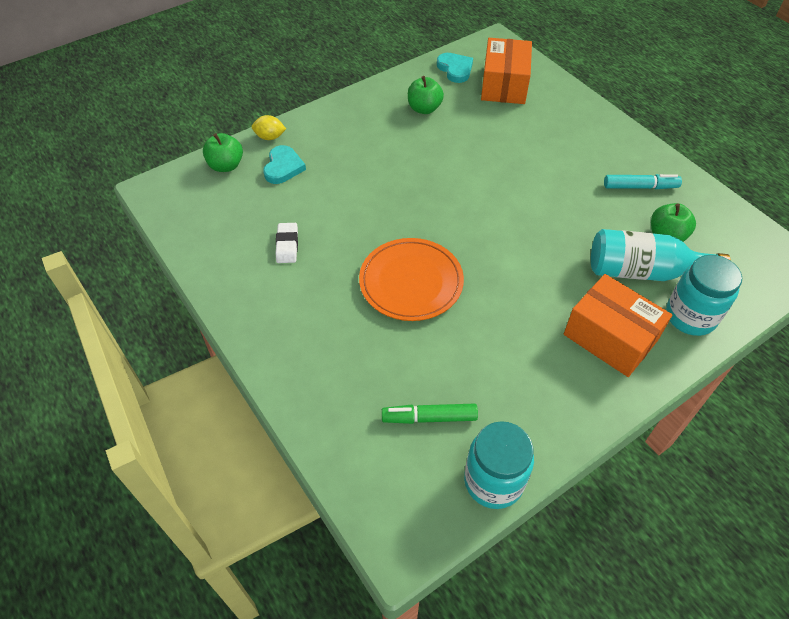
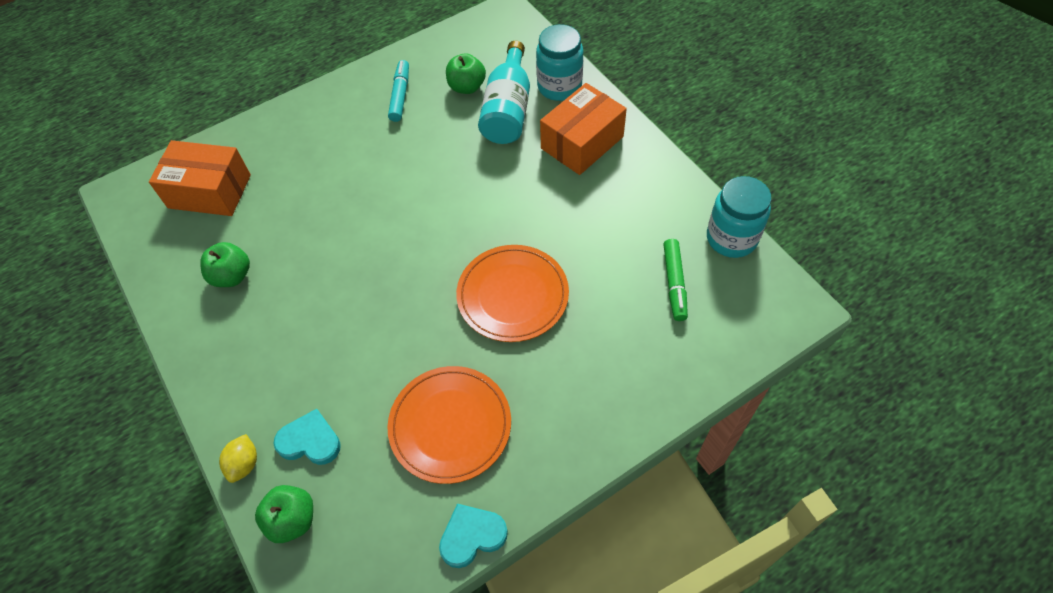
camera: 85 degrees left, 5 degrees up
white eraser [276,223,298,263] -> orange plate [388,366,511,484]
turquoise heart [437,53,473,83] -> turquoise heart moved to [439,504,508,568]

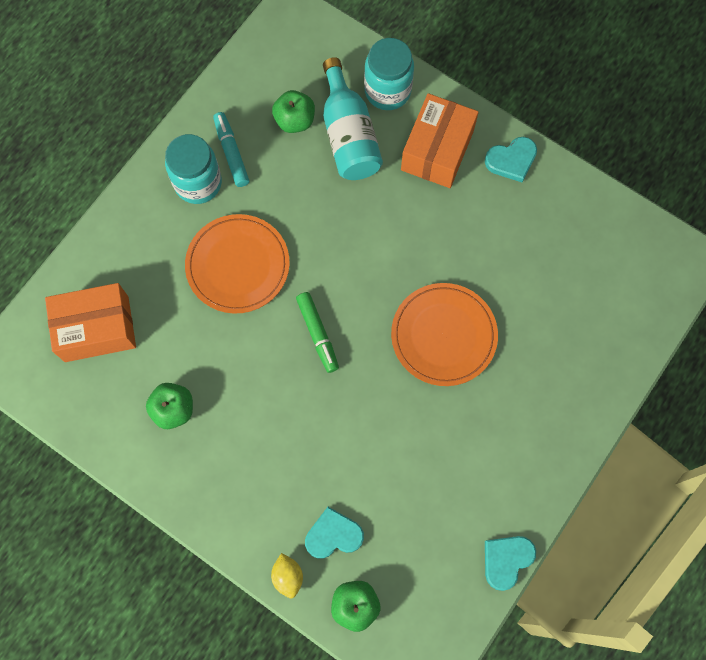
camera: 25 degrees left, 15 degrees up
orange plate [388,366,511,484] -> orange plate moved to [185,214,290,314]
green marker [663,239,688,321] -> green marker moved to [296,292,339,373]
turquoise jar [707,176,771,258] -> turquoise jar moved to [165,134,222,204]
none -> turquoise heart [485,137,537,182]

